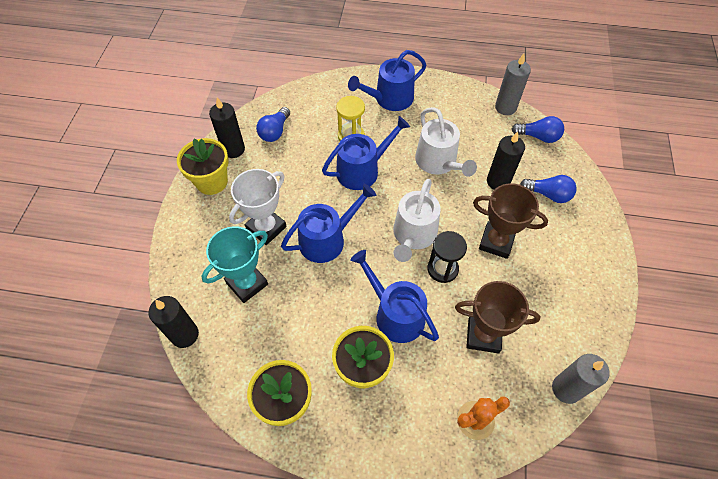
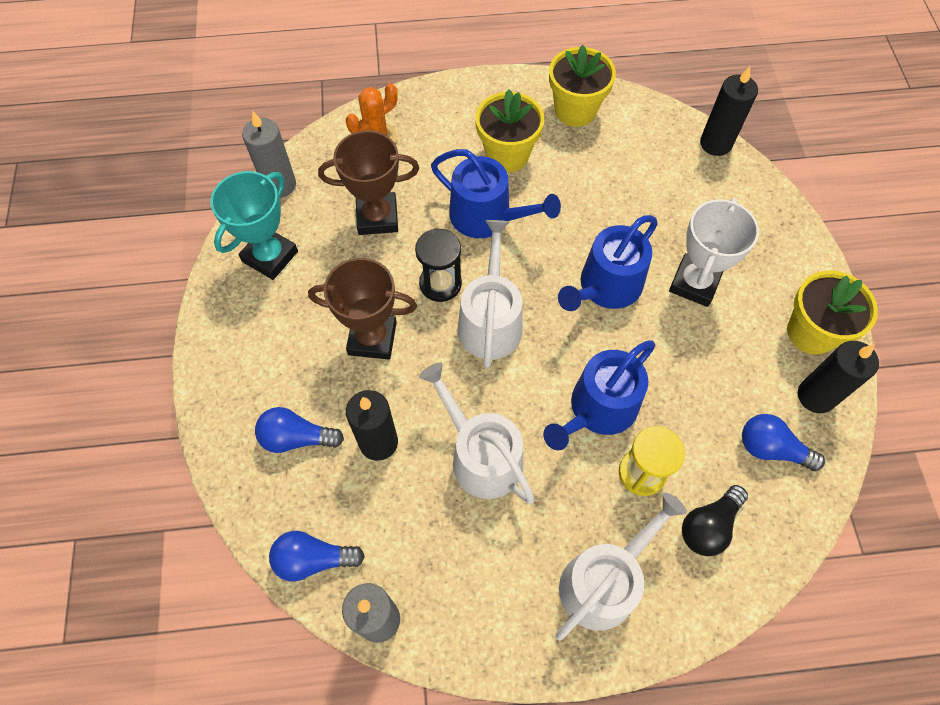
camera: 165 degrees right, 5 degrees up
turquoise trophy [201,226,268,303] -> turquoise trophy moved to [210,171,298,280]
blue light bulb [256,107,290,142] -> blue light bulb turned 75 degrees counterclockwise [742,414,825,471]
blue watering can [348,50,426,111] -> white watering can [556,492,687,641]
none -> black light bulb [682,485,748,556]

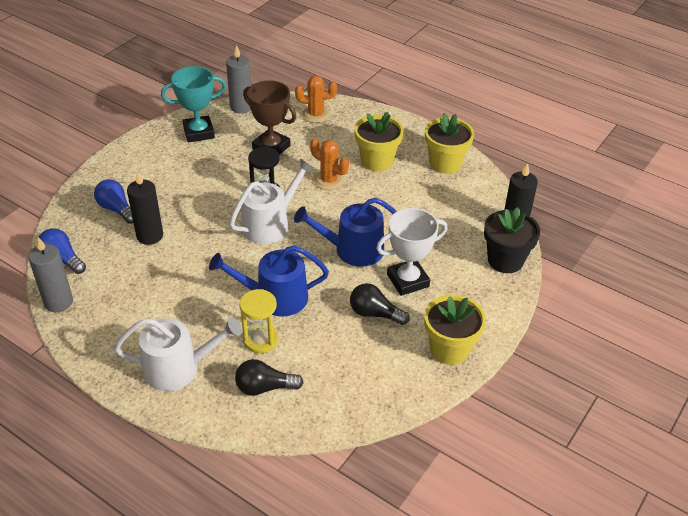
camera: 40 degrees right, 20 degrees down
brown trophy [308,258,417,360] -> none
white watering can [419,362,535,504] -> none
blue watering can [431,149,561,238] -> orange cactus [310,138,349,190]
blue light bulb [742,414,825,471] -> none
black candle [798,341,879,413] -> none
none -> black light bulb [350,283,409,325]
none -> black flower pot [484,207,540,273]

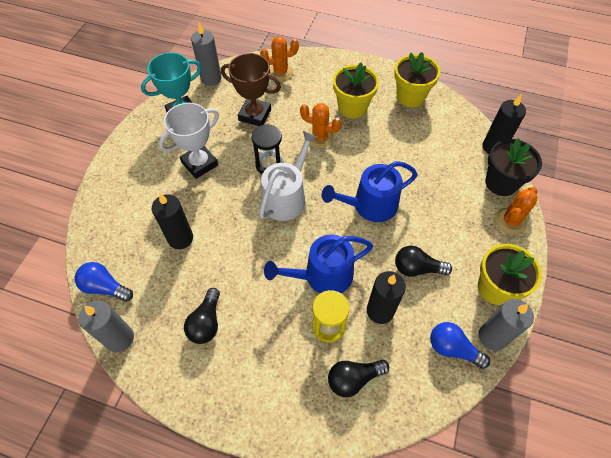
camera: 15 degrees left, 15 degrees up
blue light bulb [94,179,133,224] -> blue light bulb moved to [430,322,490,369]
white watering can [114,317,242,391] -> none
white trophy [376,208,448,296] -> white trophy moved to [159,103,219,179]
none -> black light bulb [184,288,220,344]
none -> black candle [367,271,406,324]
none -> grey candle [478,299,534,351]
none -> orange cactus [495,187,537,234]

